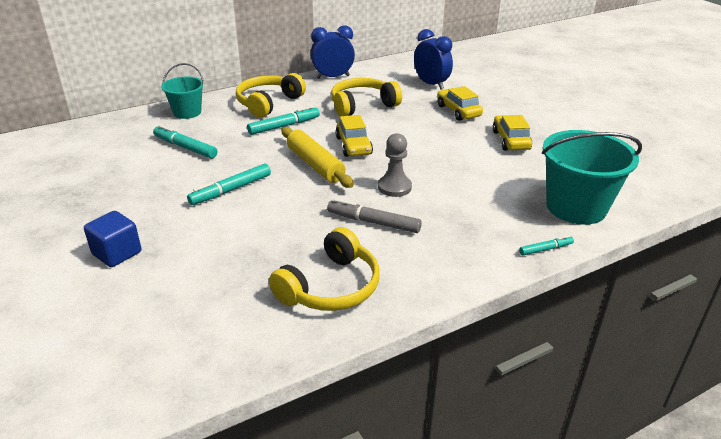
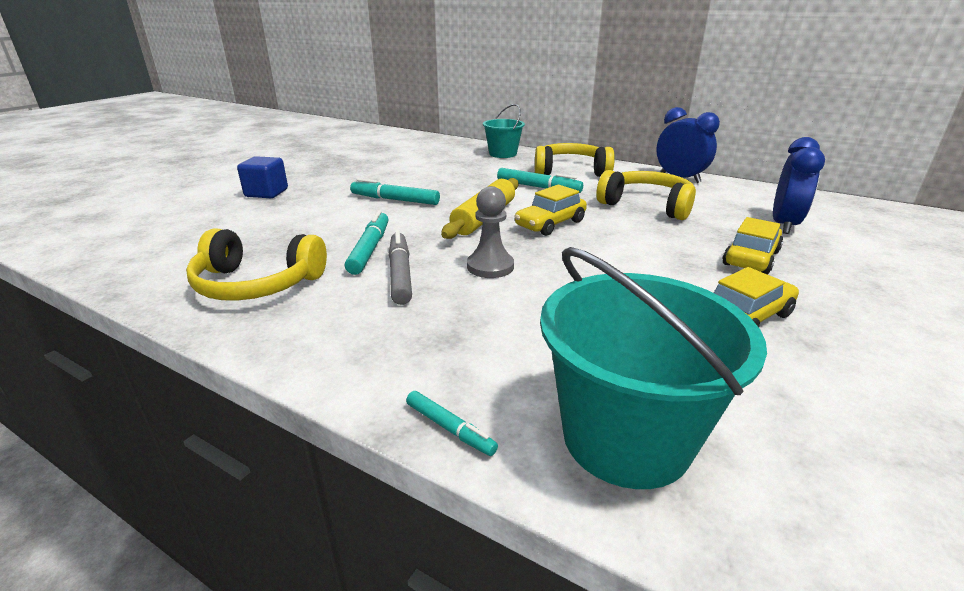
camera: 60 degrees right, 5 degrees down
turquoise marker [153,125,217,159] -> turquoise marker moved to [345,210,389,275]

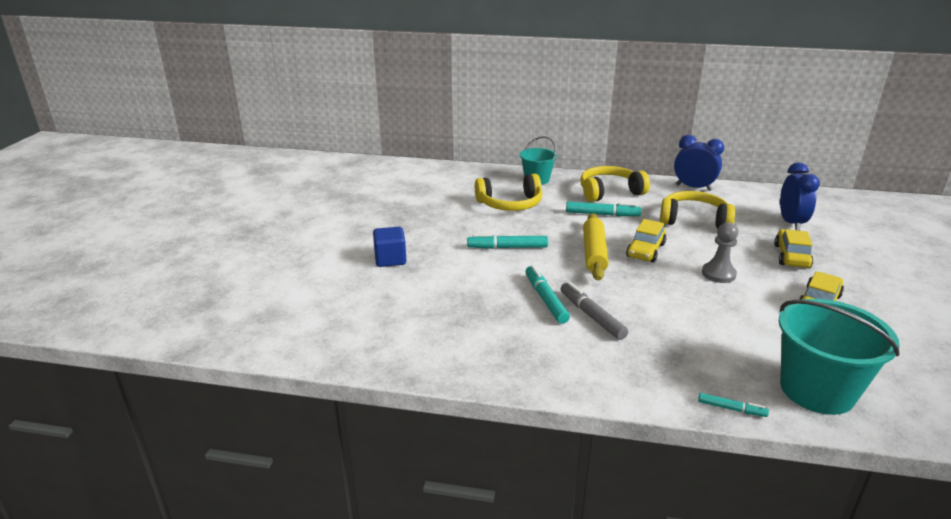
camera: 20 degrees left, 0 degrees up
yellow headphones [186,229,327,300] -> yellow headphones moved to [475,174,542,211]
grey pawn [467,186,514,278] -> grey pawn moved to [702,222,738,283]

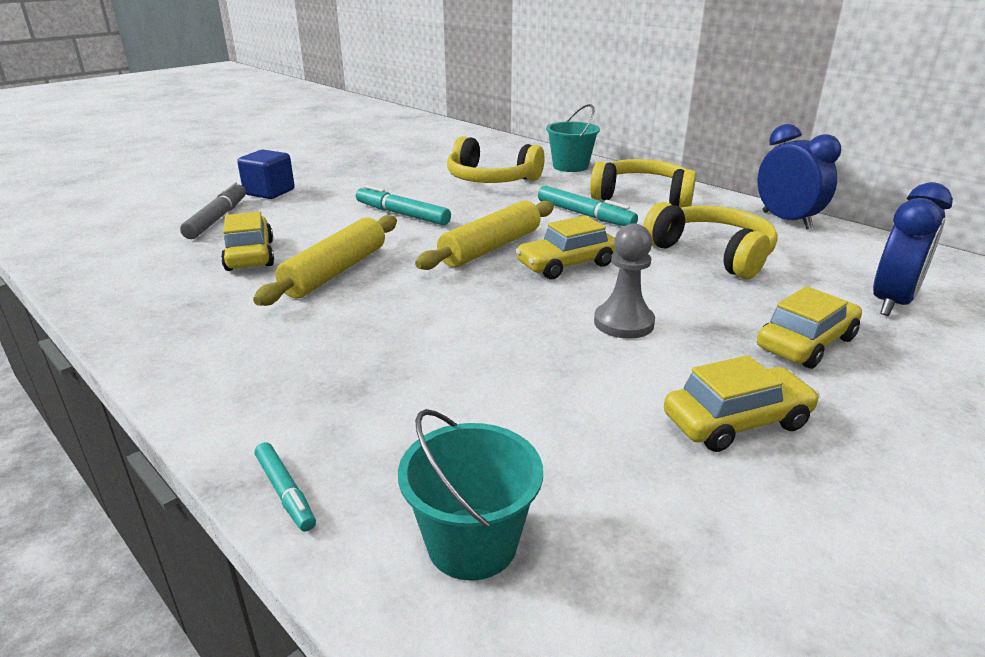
camera: 35 degrees right, 0 degrees up
turquoise marker [526,265,570,324] -> yellow rolling pin [253,215,397,306]
grey marker [561,282,628,340] -> grey marker moved to [180,182,246,239]
turquoise bucket [779,299,900,415] -> turquoise bucket [398,409,543,581], size x0.59
none -> yellow car [221,212,274,271]

